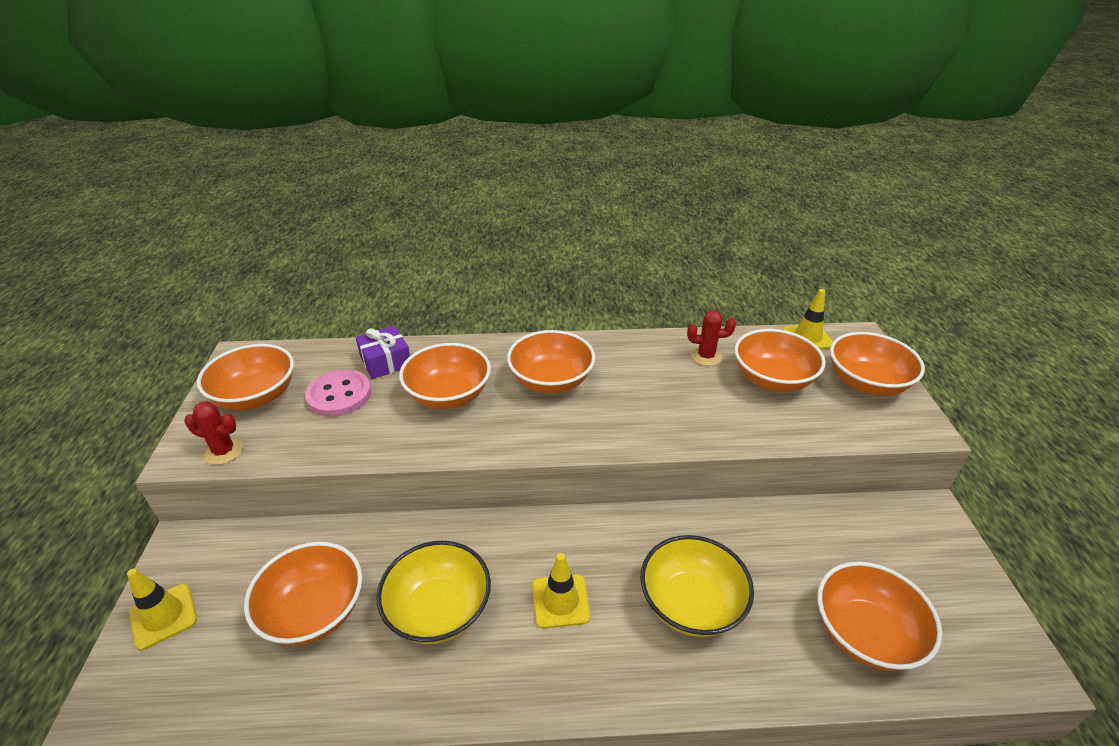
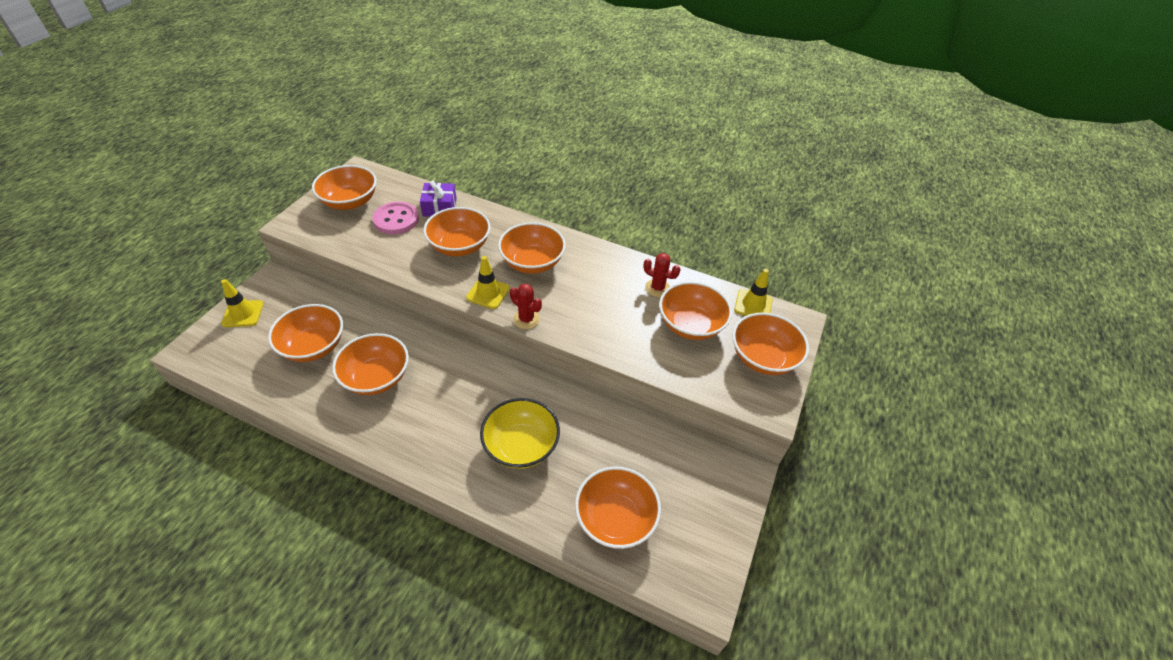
camera: 25 degrees right, 10 degrees up
red cactus [185,401,243,465] -> red cactus moved to [510,284,542,329]
yellow bowl [377,541,491,644] -> orange bowl [332,333,409,395]
yellow traffic cone [532,553,590,629] -> yellow traffic cone moved to [466,256,510,309]

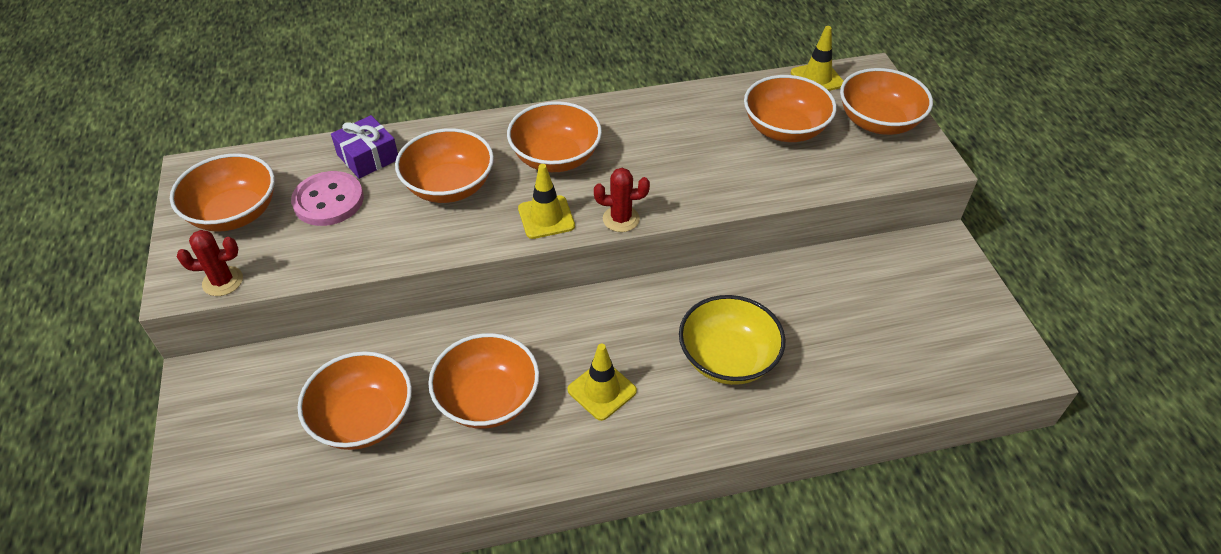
camera: 35 degrees left, 0 degrees up
yellow traffic cone [221,279,264,327] -> yellow traffic cone moved to [567,344,637,421]
orange bowl [575,467,661,549] -> none
red cactus [643,253,681,297] -> red cactus moved to [177,230,243,296]

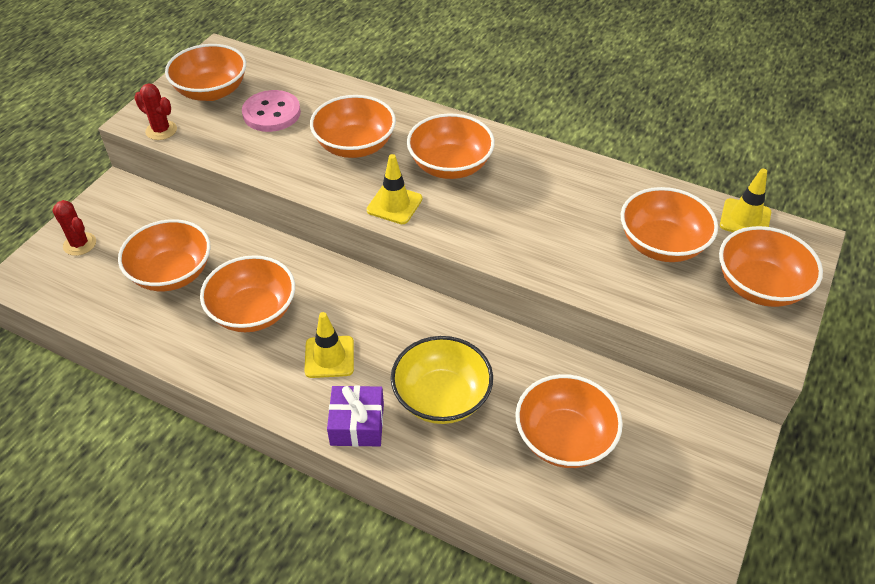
camera: 40 degrees right, 0 degrees up
purple gift [331,115,398,179] -> purple gift moved to [327,385,384,447]
red cactus [594,168,650,232] -> red cactus moved to [52,200,96,256]
none -> orange bowl [515,374,623,468]

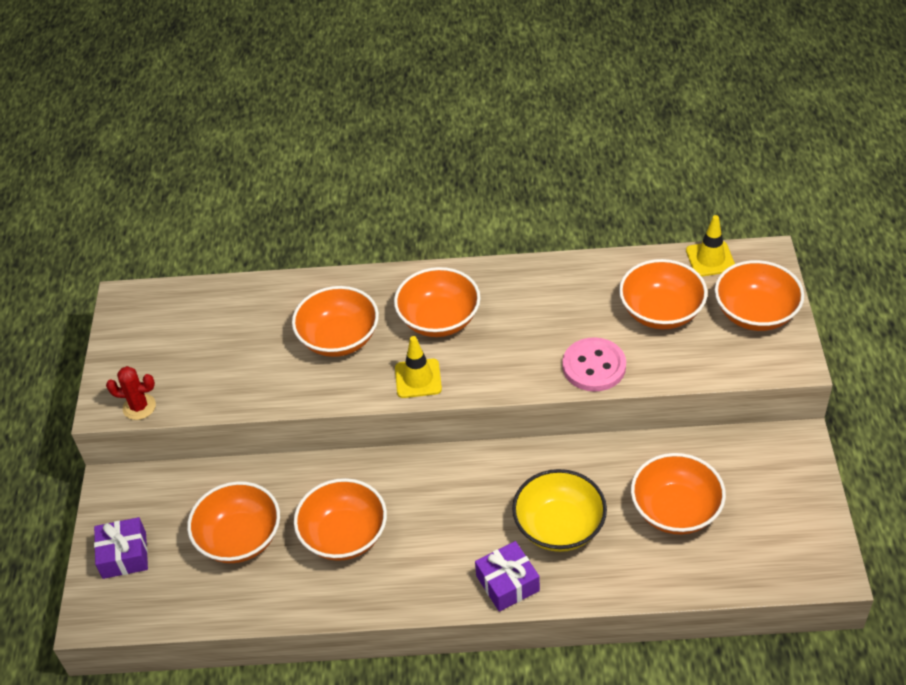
camera: 25 degrees left, 0 degrees up
red cactus [52,200,96,256] -> purple gift [94,517,148,579]
orange bowl [165,44,246,101] -> none
pink button [242,90,301,132] -> pink button moved to [563,337,626,392]
yellow traffic cone [304,312,354,378] -> none

